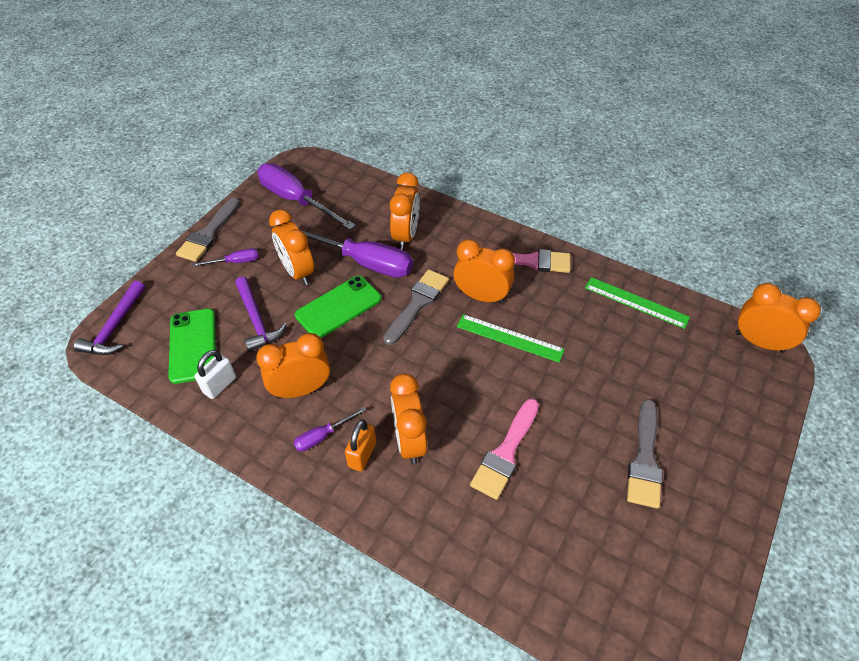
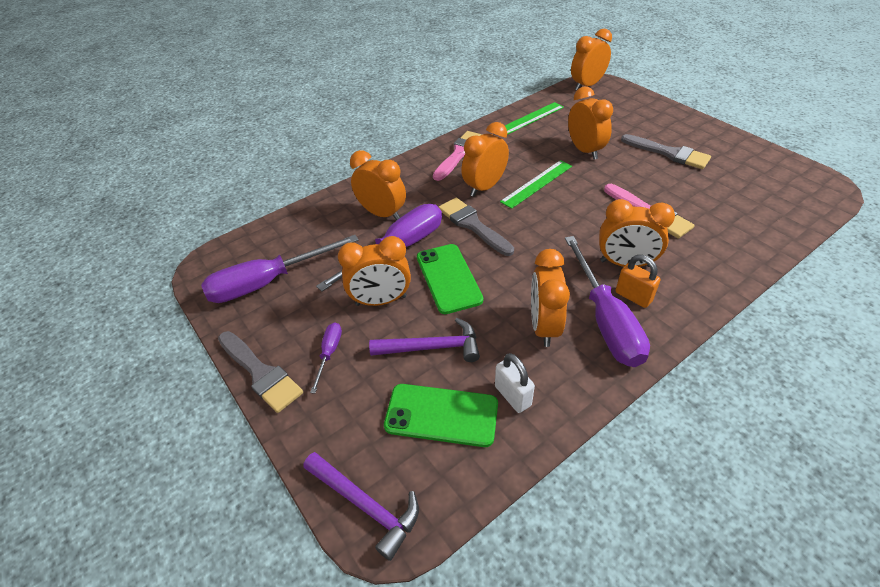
camera: 65 degrees left, 5 degrees down
purple screwdriver [294,407,366,452] -> purple screwdriver [565,236,650,367], size x2.17
none -> orange clock [568,86,613,160]

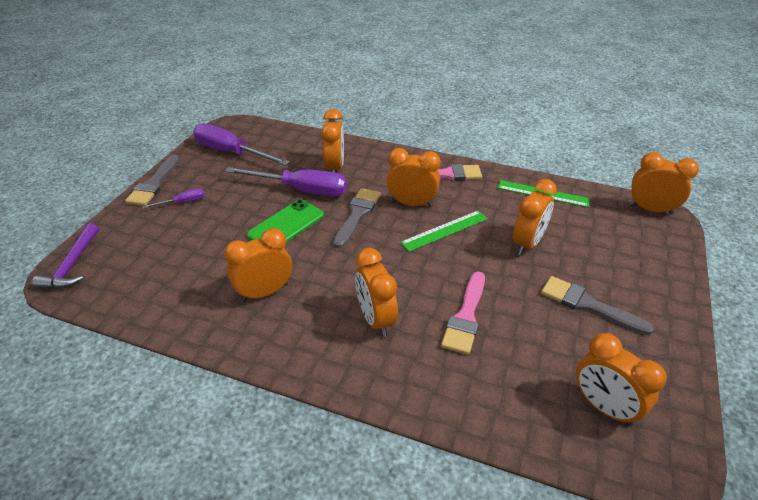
camera: 55 degrees right, 5 degrees down
orange clock [338,236,411,306] -> orange clock moved to [576,333,667,426]
purple hammer [369,318,480,362] -> none
green phone [384,384,498,447] -> none
white padlock [495,353,535,413] -> none
green ruler [500,160,572,209] -> green ruler turned 45 degrees counterclockwise [400,211,488,252]
purple screwdriver [565,236,650,367] -> none
orange padlock [615,255,661,308] -> none
grey brush [621,134,711,169] -> grey brush turned 120 degrees clockwise [541,276,654,335]

